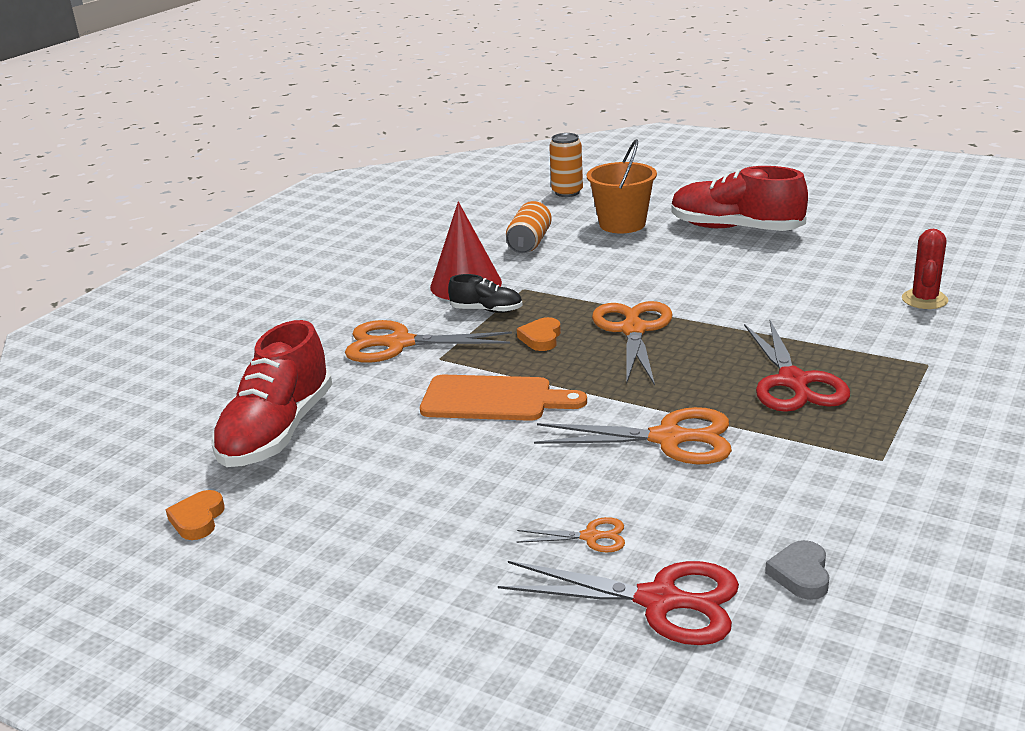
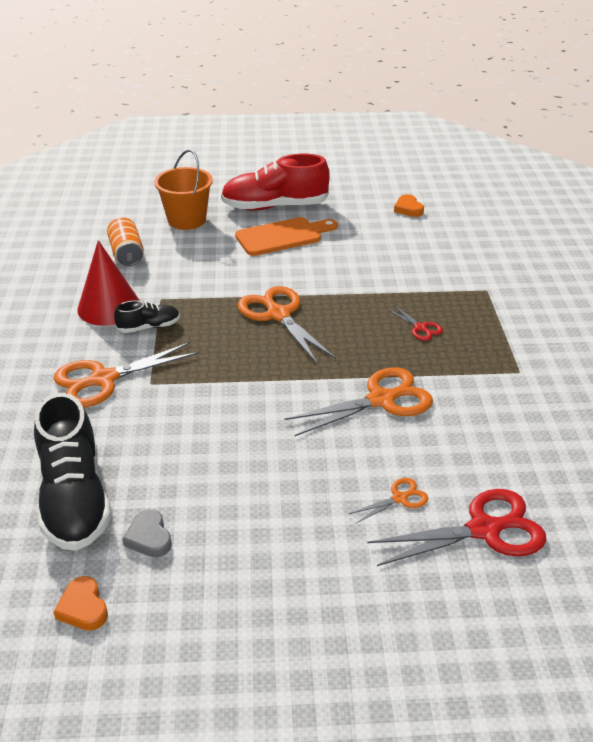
camera: 35 degrees left, 10 degrees up
red shoe [211,320,332,467] -> black shoe [34,393,111,551]
orange cutting board [420,375,587,421] -> orange cutting board moved to [235,217,338,256]
orange heart [517,317,561,351] -> orange heart moved to [394,194,424,217]
orange can [549,133,583,197] -> none
red scissors [744,320,850,412] -> red scissors [387,304,443,341], size x0.49
grey heart [765,540,829,600] -> grey heart moved to [122,509,172,557]
red cactus [902,229,948,309] -> none

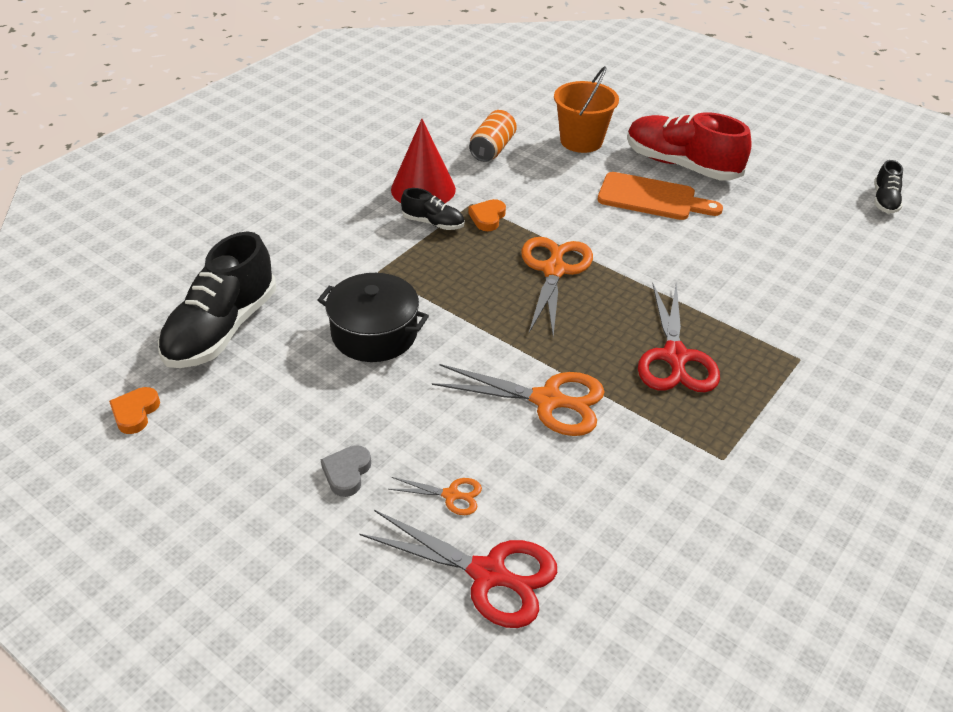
camera: 40 degrees right, 5 degrees up
orange scissors [54,342,199,408] -> none
grey heart [122,509,172,557] -> grey heart moved to [321,445,371,497]
red scissors [387,304,443,341] -> red scissors [638,283,720,392], size x2.04
orange heart [394,194,424,217] -> orange heart moved to [468,199,506,231]
none -> black pot [318,273,429,362]
none -> black shoe [874,160,903,213]

